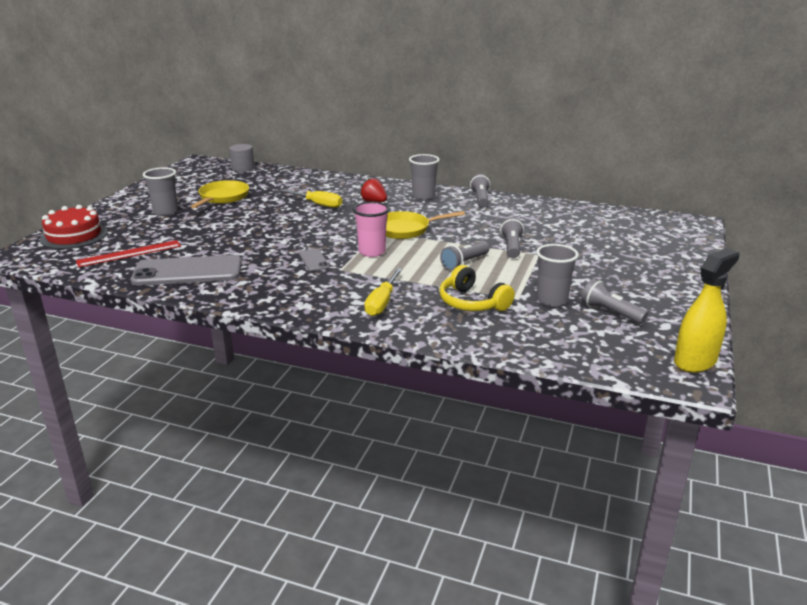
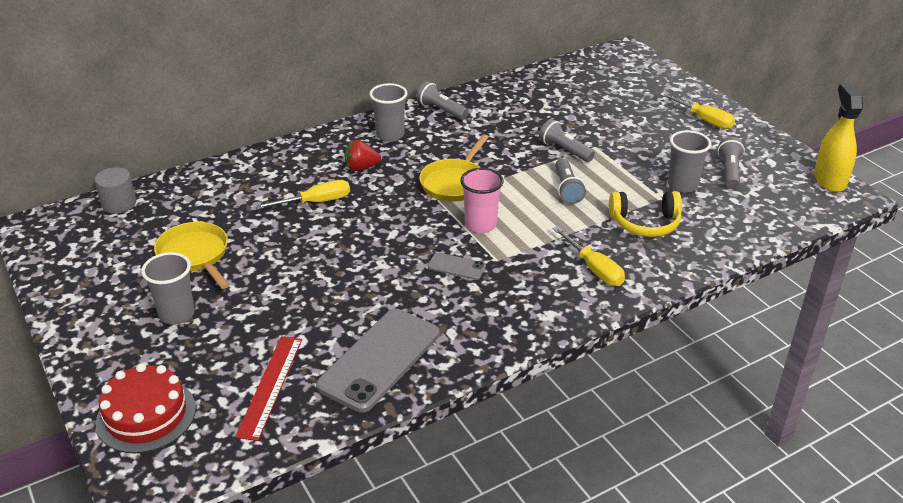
camera: 50 degrees left, 10 degrees up
grey flashlight [581,279,648,324] -> grey flashlight turned 105 degrees clockwise [717,137,745,189]
none -> yellow screwdriver [660,92,735,129]

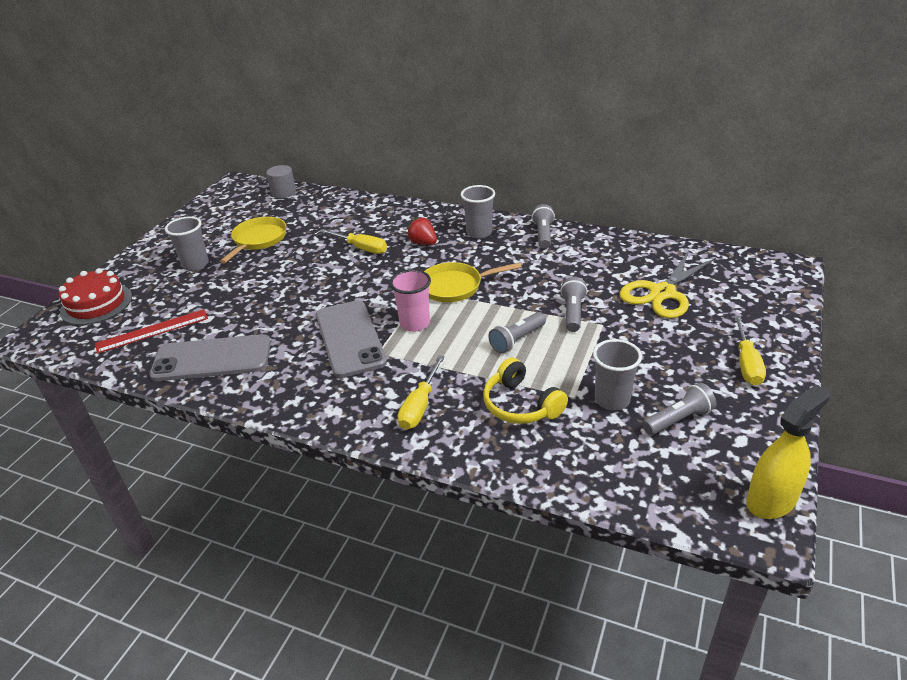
camera: 55 degrees right, 0 degrees up
grey phone [428,252,486,280] -> grey phone [316,300,387,378], size x2.21
none -> yellow scissors [619,251,716,318]

